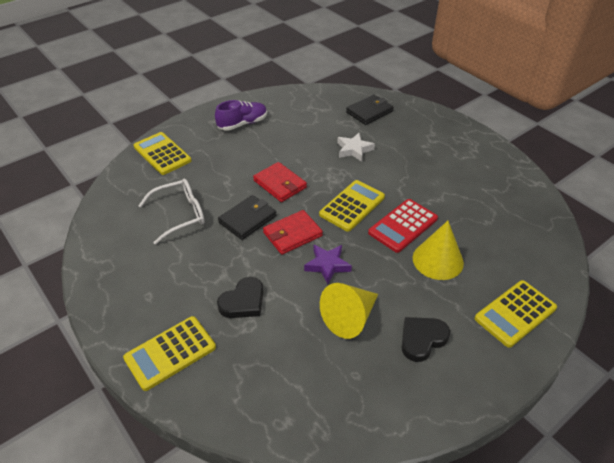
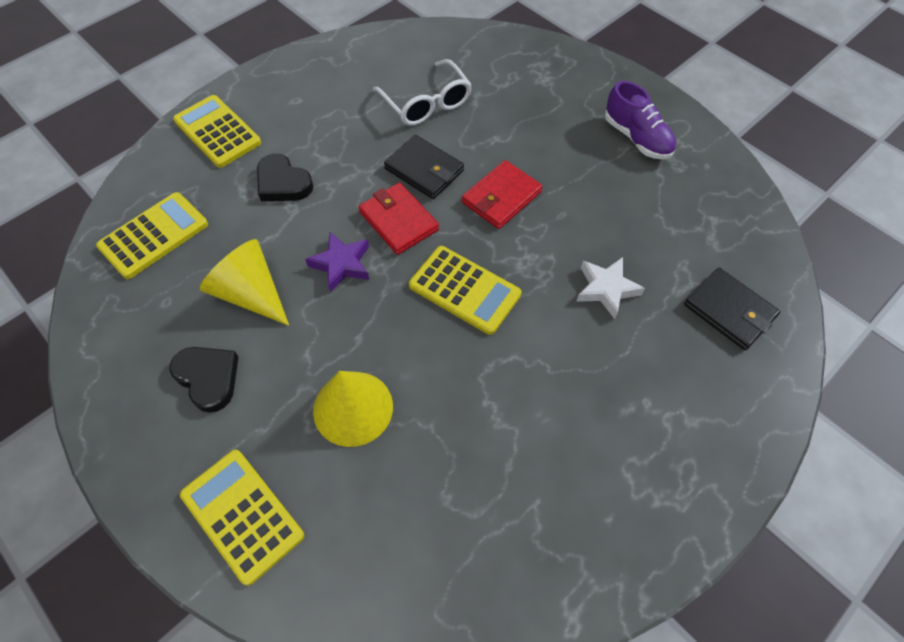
camera: 85 degrees right, 15 degrees up
yellow calculator [134,132,192,175] -> yellow calculator moved to [96,192,208,279]
red calculator [368,199,438,253] -> none

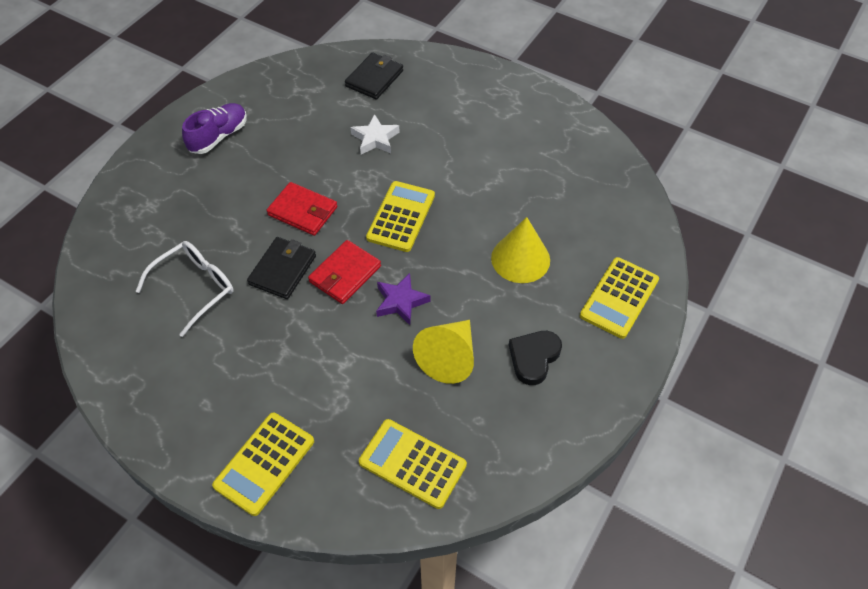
camera: 105 degrees left, 5 degrees down
black heart [257,154,314,201] -> none

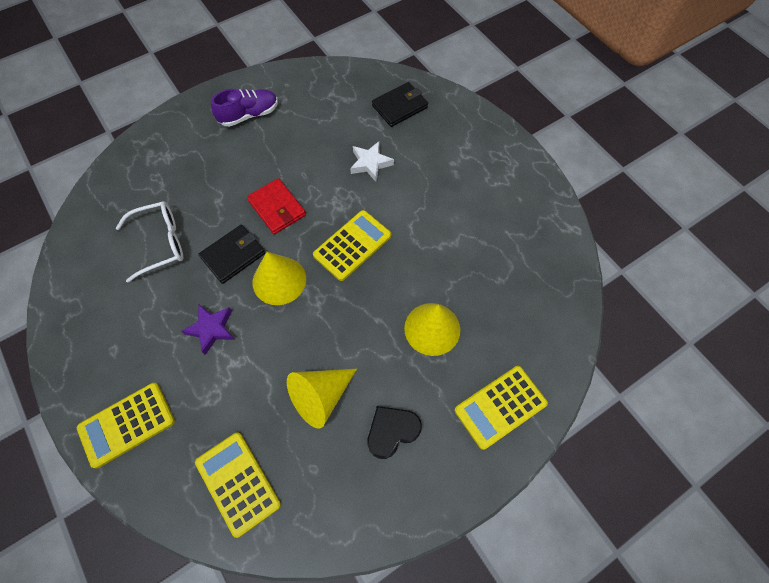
camera: 25 degrees right, 10 degrees up
red wallet [308,240,381,304] -> yellow cone [253,252,306,305]
purple star [376,273,430,325] -> purple star moved to [181,304,235,355]

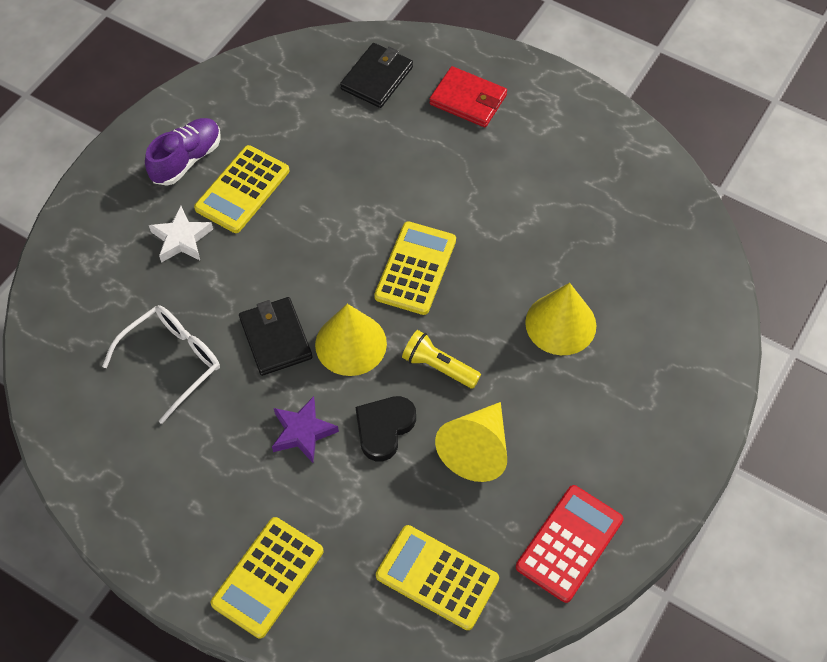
camera: 25 degrees left, 5 degrees down
black wallet [198,225,265,284] -> black wallet turned 45 degrees counterclockwise [239,297,312,376]
red wallet [247,178,306,234] -> red wallet moved to [429,66,507,127]
white star [350,141,394,182] -> white star moved to [149,206,213,263]
black heart [367,406,422,459] -> black heart moved to [356,396,416,461]
yellow calculator [454,366,548,450] -> yellow calculator moved to [194,145,289,233]
none -> yellow flashlight [402,330,481,389]
none -> red calculator [516,485,624,603]

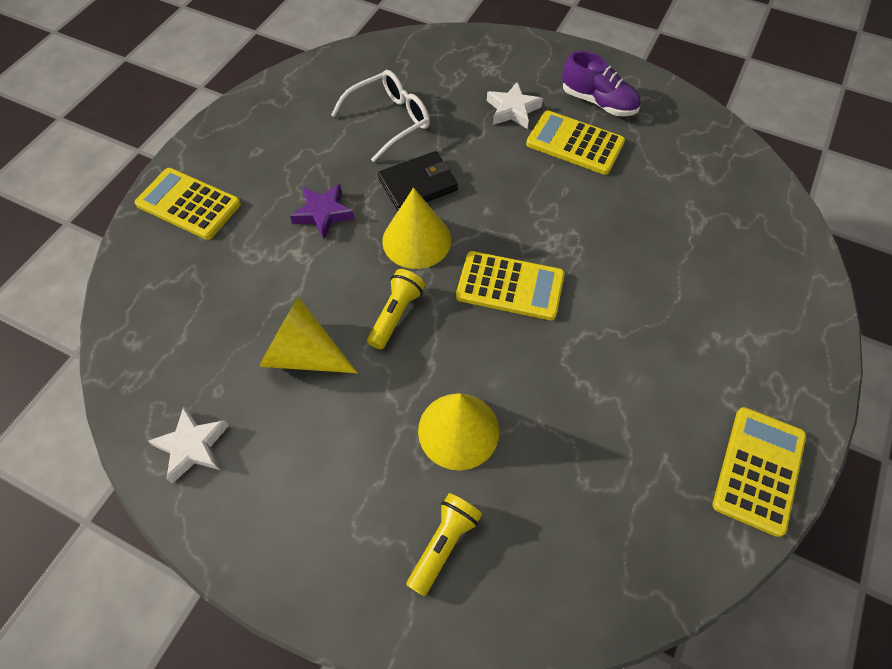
camera: 85 degrees right, 0 degrees up
white glasses [102,305,220,424] -> white glasses turned 75 degrees counterclockwise [331,70,430,162]
black wallet [340,43,413,108] -> none
black heart [356,396,416,461] -> none
yellow calculator [376,525,499,630] -> yellow calculator moved to [713,407,806,537]
red wallet [429,66,507,127] -> none
red calculator [516,485,624,603] -> white star [148,406,229,483]
none -> yellow flashlight [406,493,482,596]

